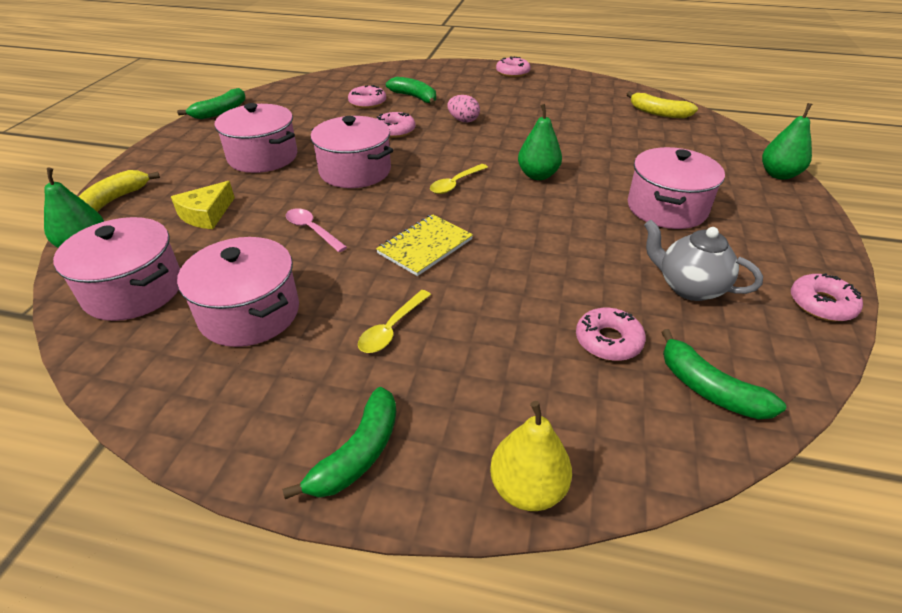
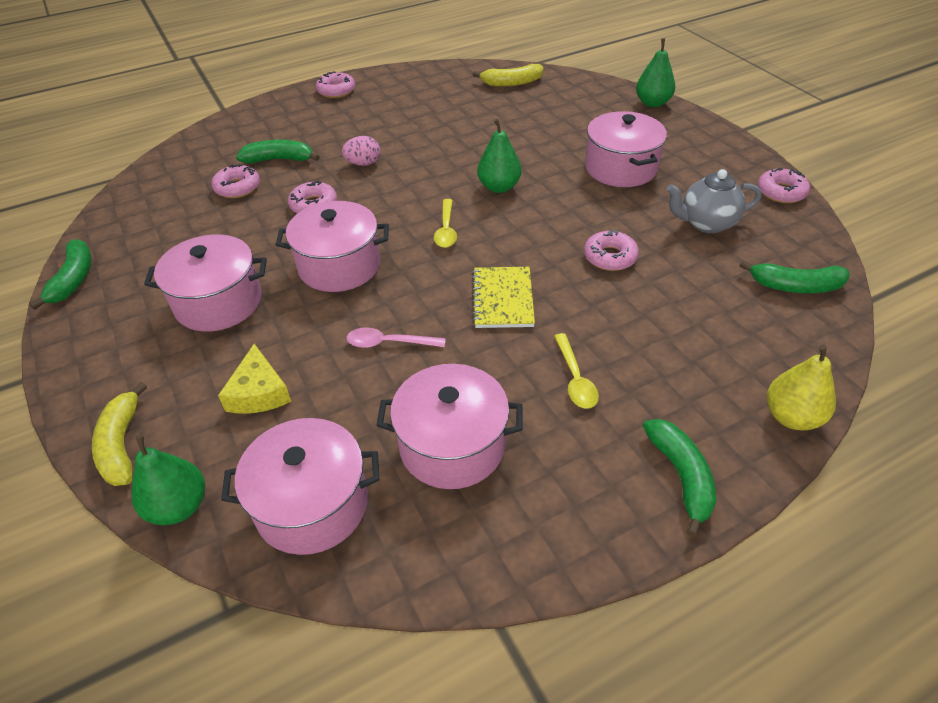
camera: 40 degrees left, 5 degrees up
pink donut [576,308,646,361] -> pink donut moved to [584,230,639,271]

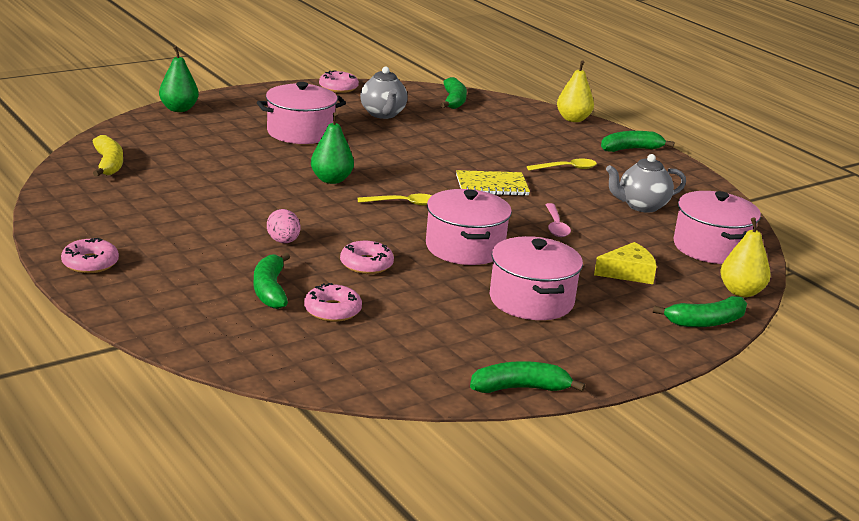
camera: 100 degrees left, 20 degrees down
yellow banana [92,382,147,486] -> green banana [653,296,747,327]
green pear [131,435,205,525] -> yellow pear [720,217,771,297]
pink pot [376,364,523,489] -> grey teapot [606,154,686,213]
pink donut [584,230,639,271] -> none

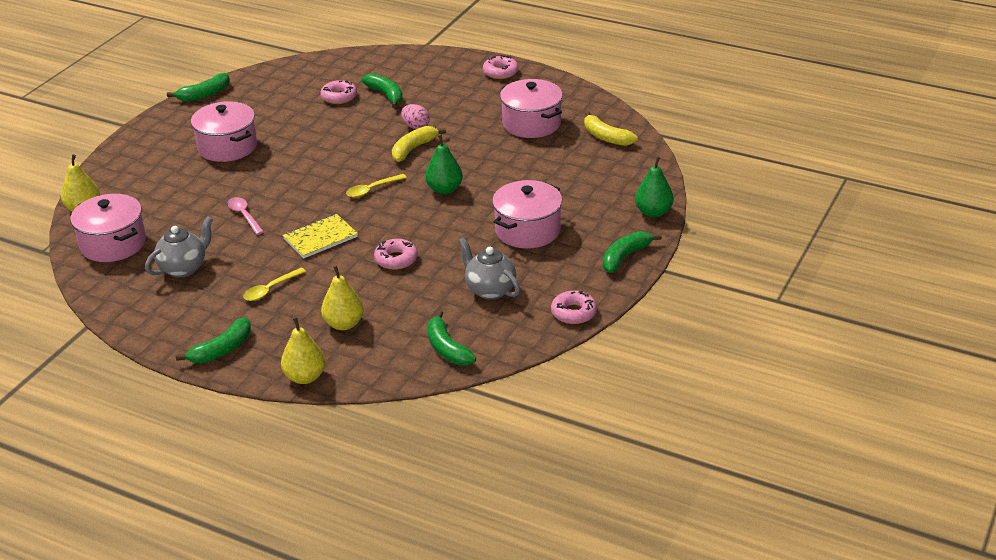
camera: 155 degrees right, 10 degrees up
pink donut [340,241,394,274] -> pink donut moved to [374,239,418,270]
pink pot [426,189,512,265] -> pink pot moved to [500,79,563,138]
yellow cheese [594,242,657,284] -> none
green banana [653,296,747,327] -> green banana moved to [603,231,662,273]
none -> yellow pear [321,265,364,330]
none -> yellow banana [392,126,446,162]

